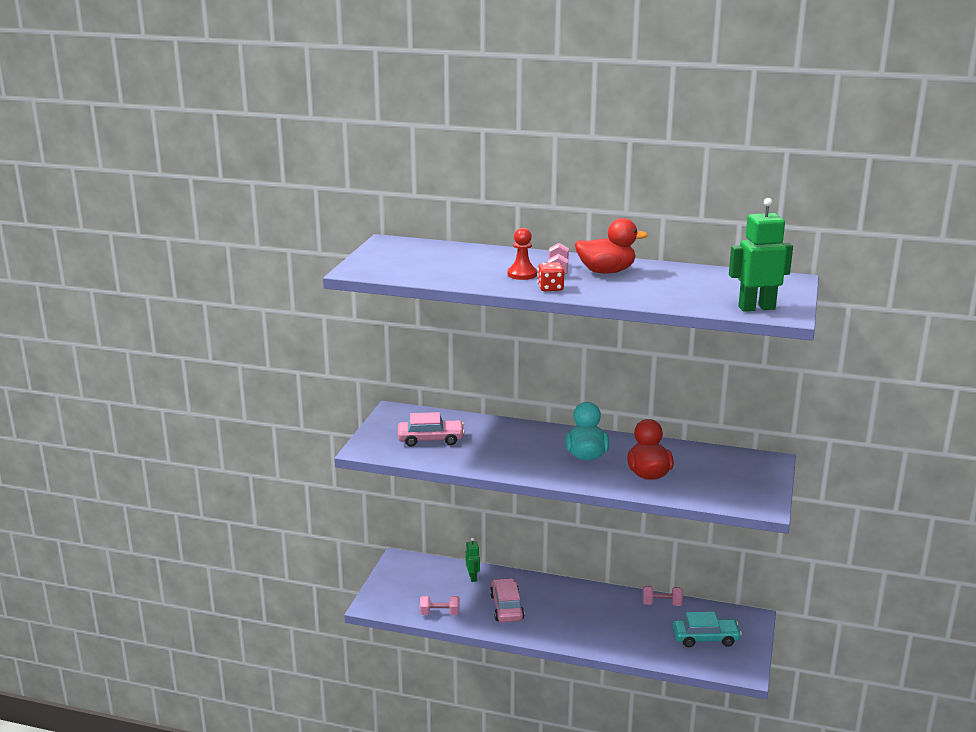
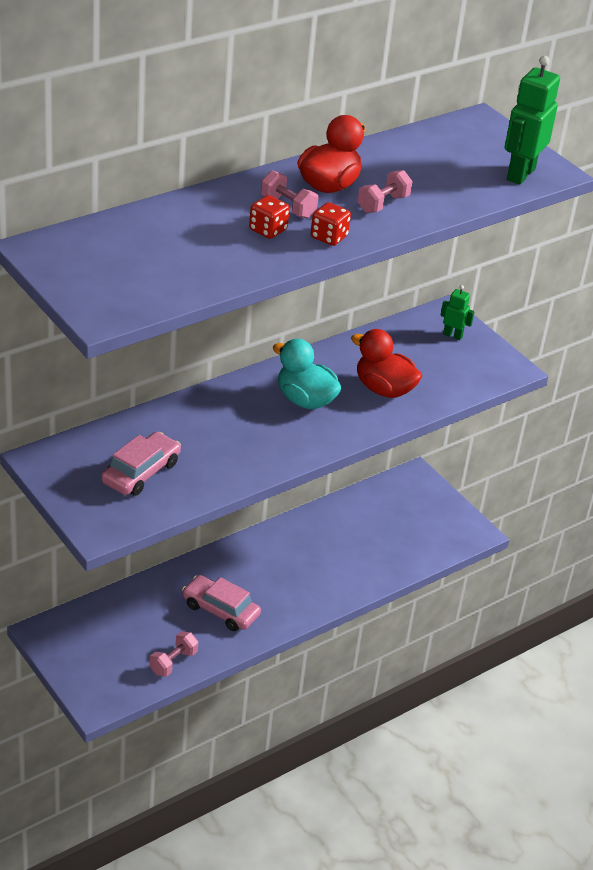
camera: 55 degrees left, 15 degrees up
green robot [466,538,480,582] -> green robot moved to [440,285,475,340]
red pawn [508,228,537,280] -> red dice [249,195,290,239]
pink dumbbell [643,586,683,606] -> pink dumbbell moved to [358,170,412,213]
turquoise car [673,612,742,647] -> none

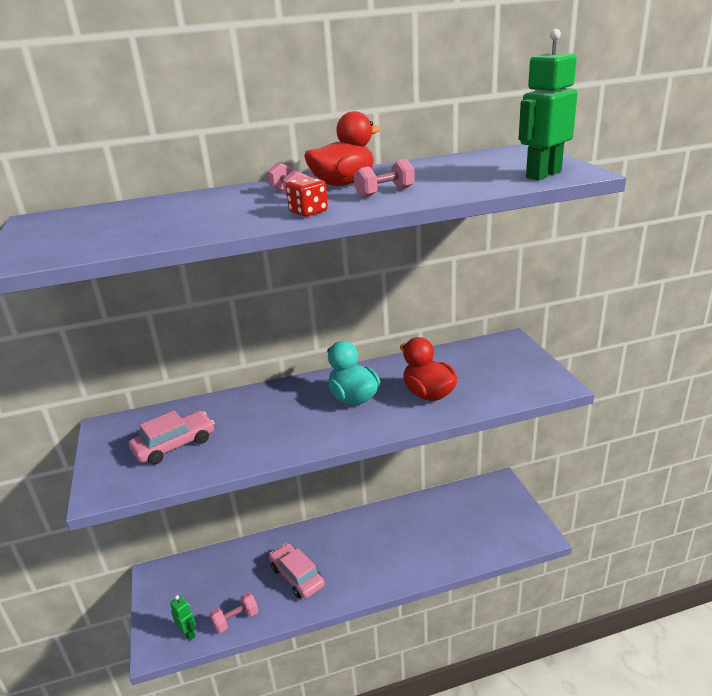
camera: 25 degrees right, 10 degrees down
red dice [249,195,290,239] -> none
green robot [440,285,475,340] -> green robot moved to [170,595,196,641]

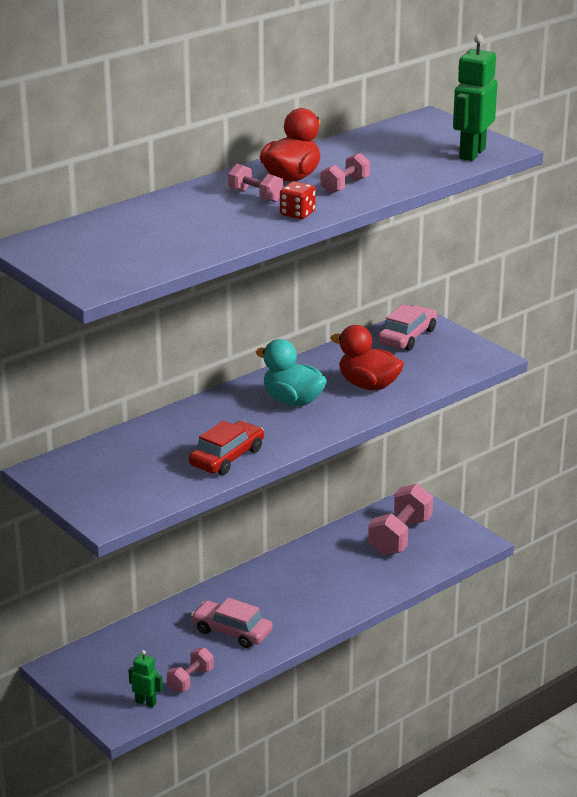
camera: 25 degrees left, 0 degrees up
pink car [129,411,214,465] -> pink car moved to [378,304,437,351]
none -> red car [189,421,264,475]
none -> pink dumbbell [368,483,433,556]

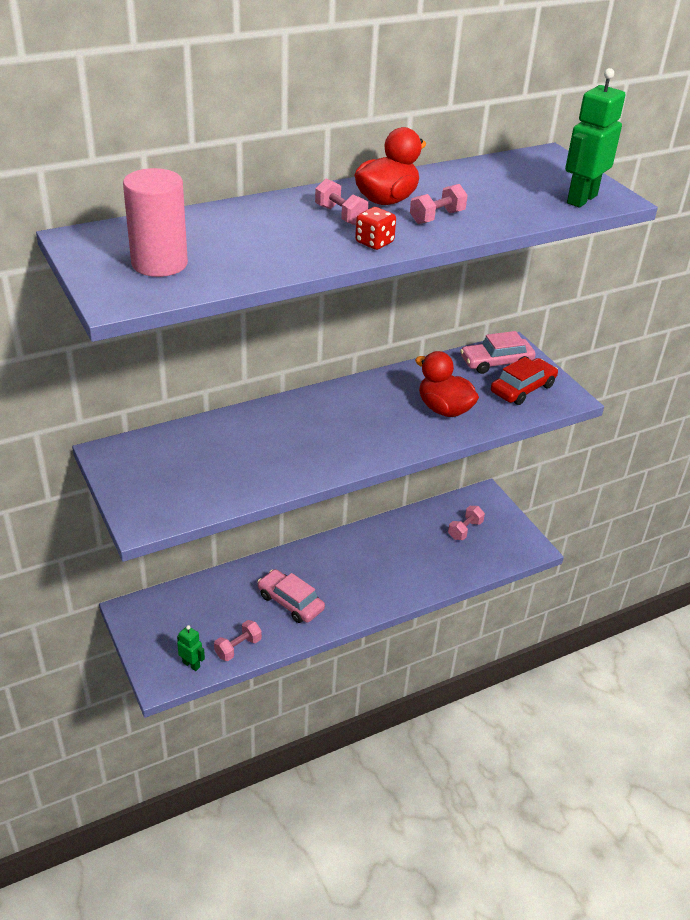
camera: 10 degrees right, 10 degrees up
red car [189,421,264,475] -> red car moved to [491,357,558,405]
turquoise duck [256,339,327,406] -> none
pink dumbbell [368,483,433,556] -> pink dumbbell [448,506,485,540], size x0.56
pink car [378,304,437,351] -> pink car turned 150 degrees counterclockwise [460,331,536,374]
none -> pink cylinder [123,168,188,277]

